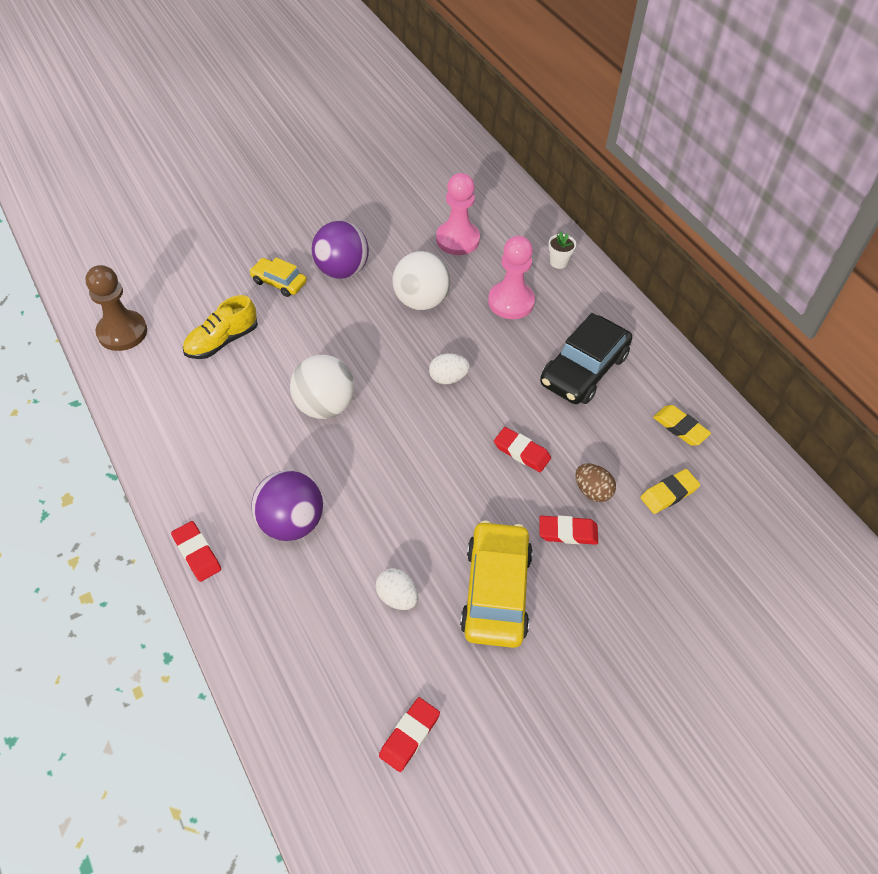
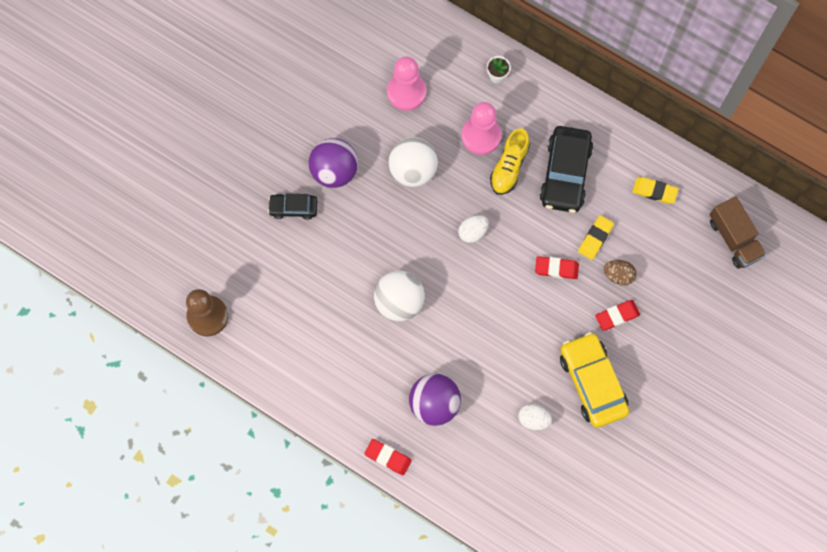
camera: 25 degrees left, 20 degrees up
yellow shoe [183,295,258,359] -> yellow shoe moved to [490,128,530,195]
yellow car [249,258,307,297] -> black car [268,194,318,220]
red eraser [379,697,440,772] -> none
yellow eraser [640,469,700,514] -> yellow eraser moved to [578,215,614,260]
none -> brown truck [710,196,766,269]

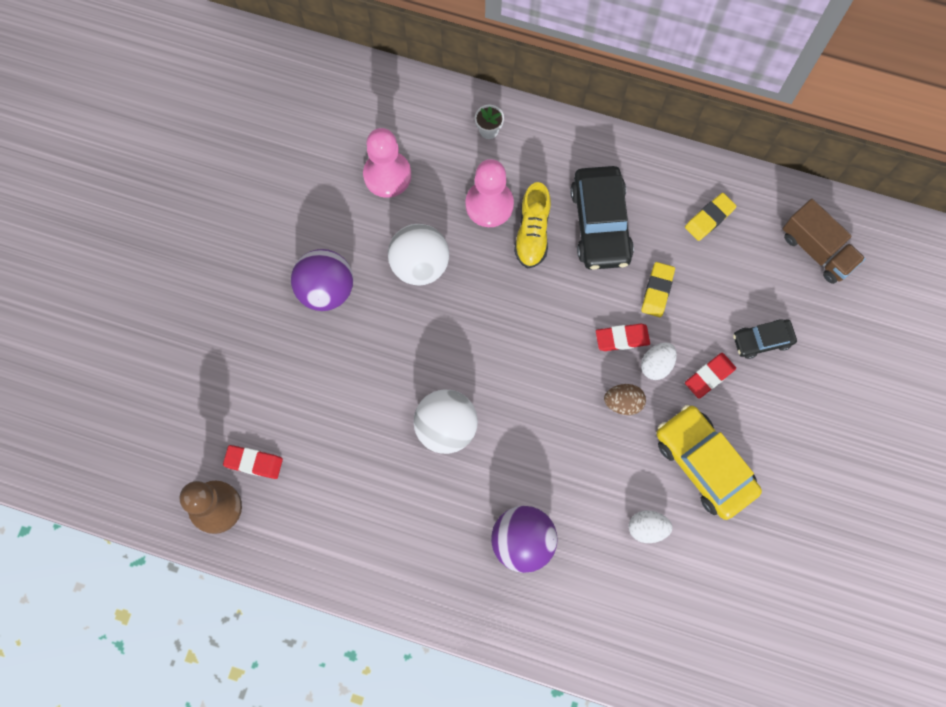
camera: 15 degrees left, 0 degrees up
black car [268,194,318,220] -> black car moved to [733,319,797,359]
red eraser [364,439,412,475] -> red eraser moved to [223,445,283,479]
white egg [458,215,489,243] -> white egg moved to [641,342,677,380]
brown egg [603,260,636,286] -> brown egg moved to [604,384,646,415]
yellow eraser [632,177,679,204] -> yellow eraser turned 45 degrees counterclockwise [685,193,736,241]

